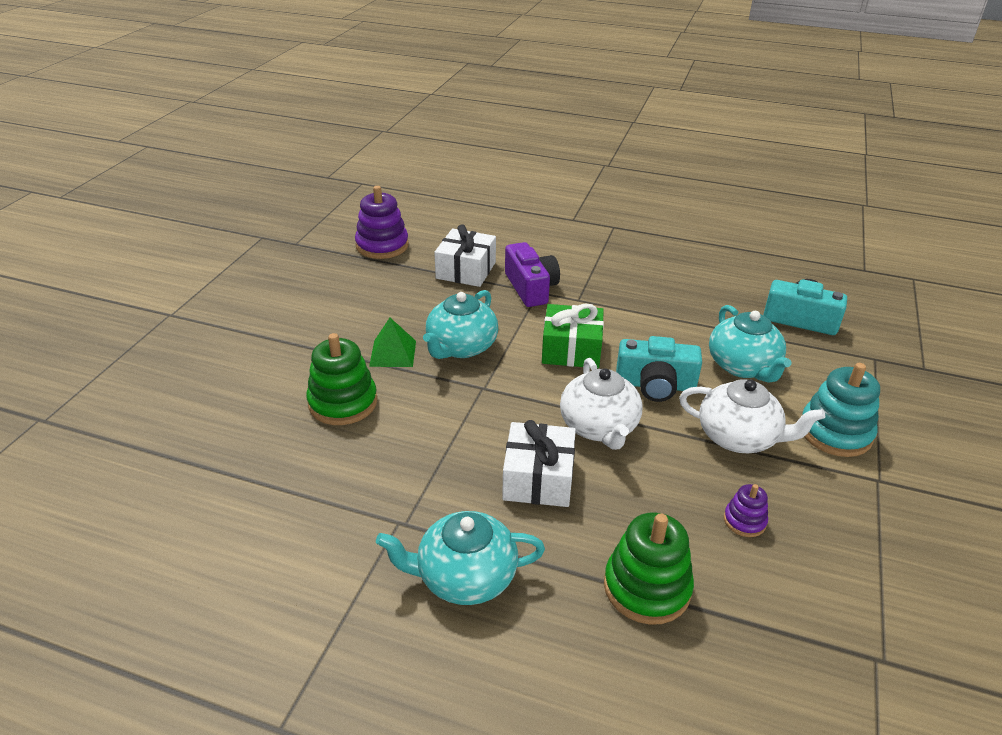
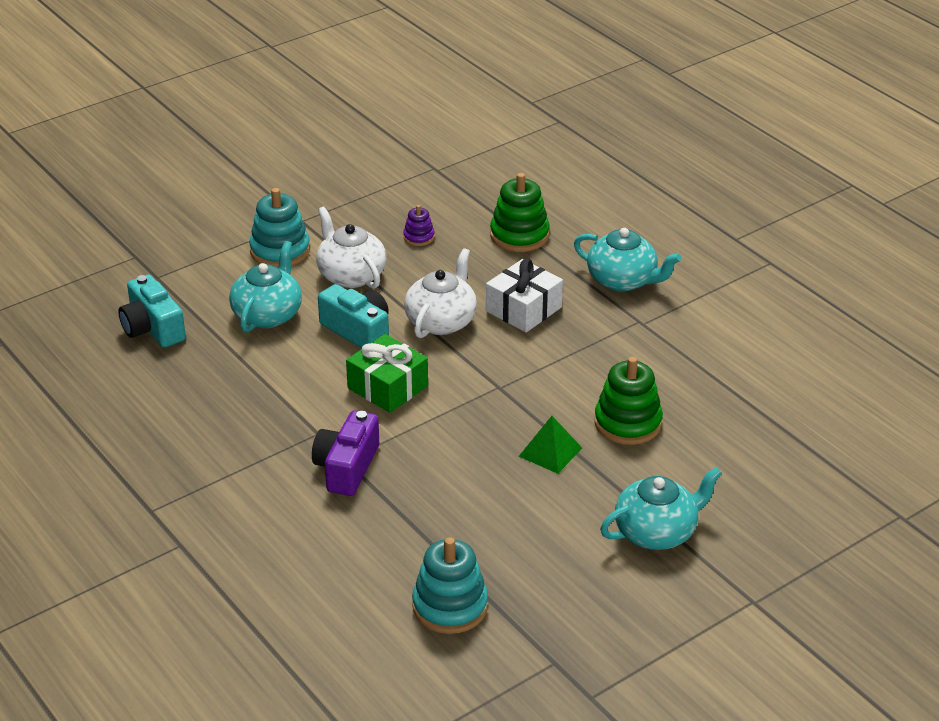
camera: 145 degrees left, 0 degrees up
purple stacking toy [355,186,409,259] -> turquoise stacking toy [412,537,488,634]
turquoise teapot [423,290,498,359] -> turquoise teapot moved to [600,467,722,550]
white gift [434,224,496,287] -> none

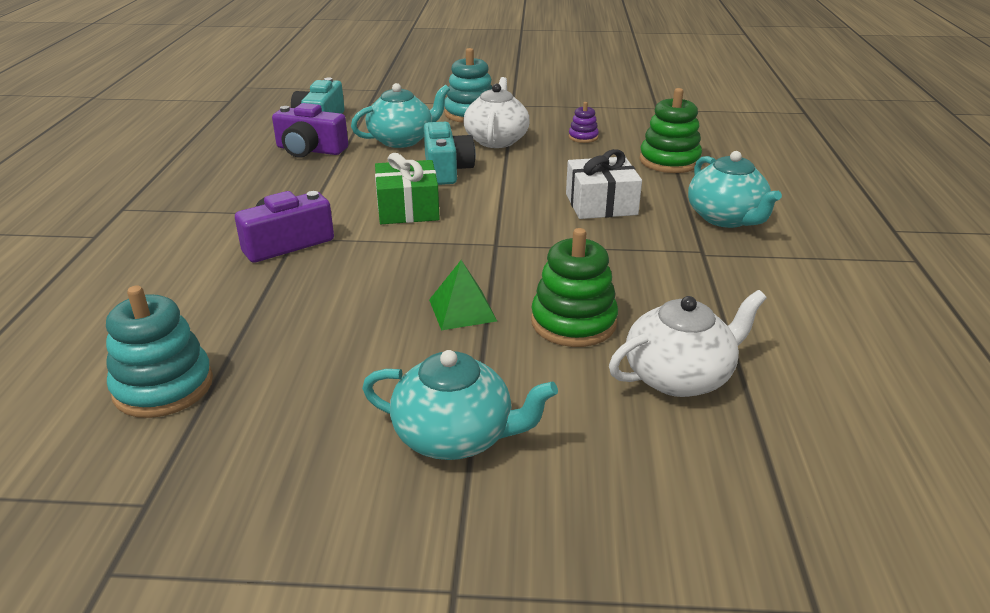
camera: 40 degrees right, 5 degrees down
white teapot [404,248,477,338] -> white teapot moved to [609,290,766,397]
none -> purple camera [272,103,348,158]

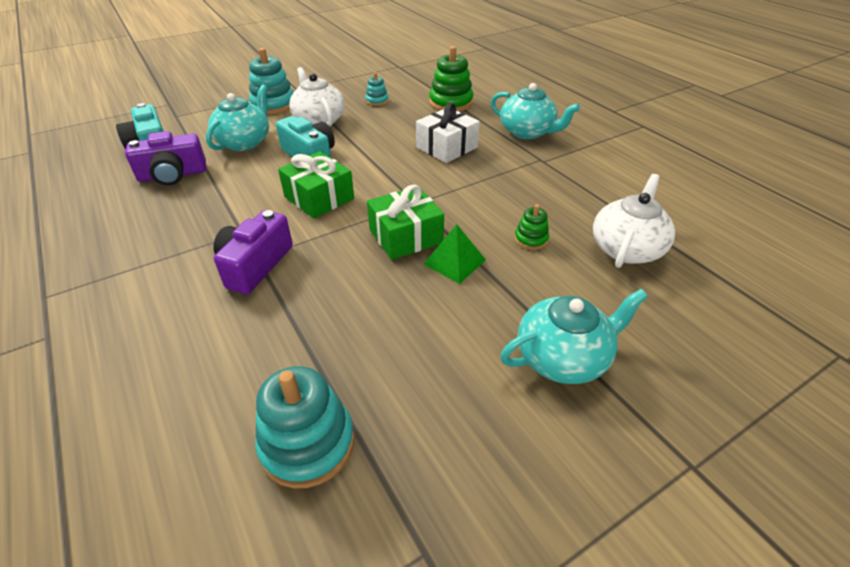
camera: 35 degrees left, 10 degrees up
green stacking toy [531,228,618,347] -> green stacking toy [514,204,549,250], size x0.53
purple stacking toy [569,102,599,143] -> turquoise stacking toy [365,73,389,106]
none -> green gift [367,185,444,260]

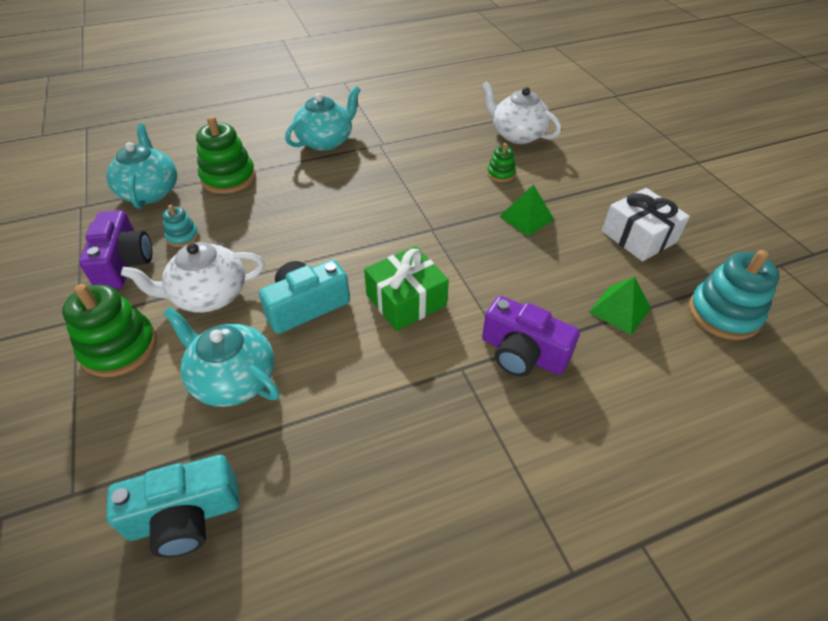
camera: 80 degrees left, 5 degrees up
purple camera [125,131,206,186] -> purple camera moved to [79,210,152,289]
turquoise stacking toy [249,48,294,114] -> green stacking toy [62,284,157,377]
green gift [367,185,444,260] -> none
white gift [416,103,480,163] -> white gift moved to [602,188,690,261]
turquoise teapot [500,289,648,384] -> turquoise teapot moved to [106,124,177,209]
none -> green pyramid [589,277,651,335]

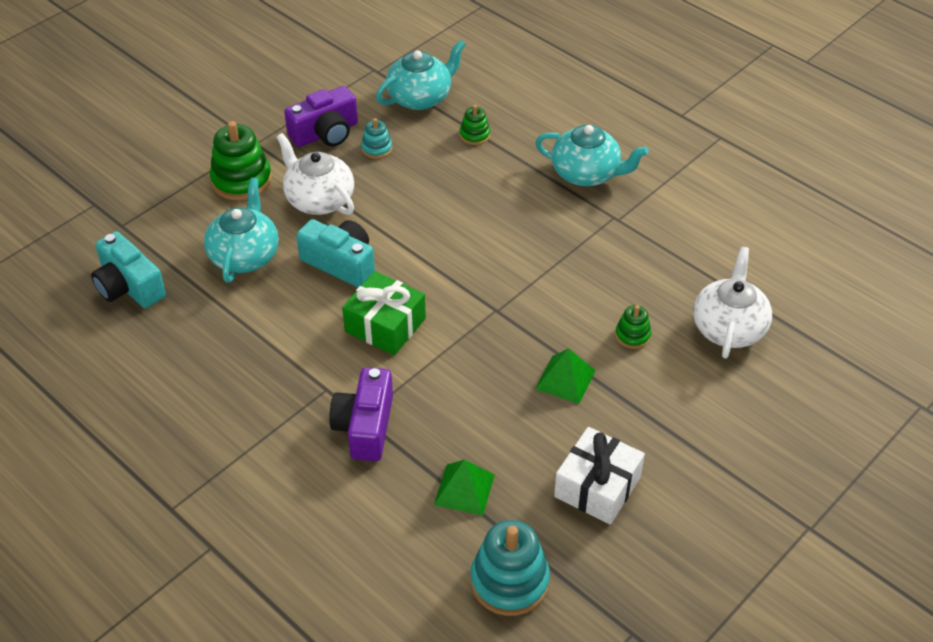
camera: 65 degrees right, 0 degrees up
green stacking toy [196,116,256,194] -> green stacking toy [460,105,490,145], size x0.53

